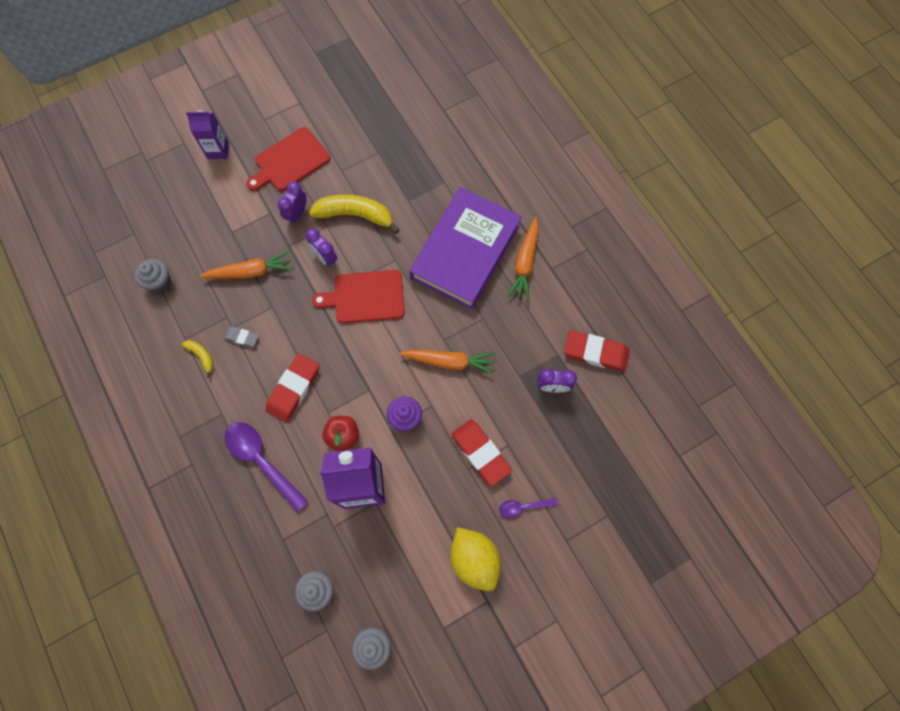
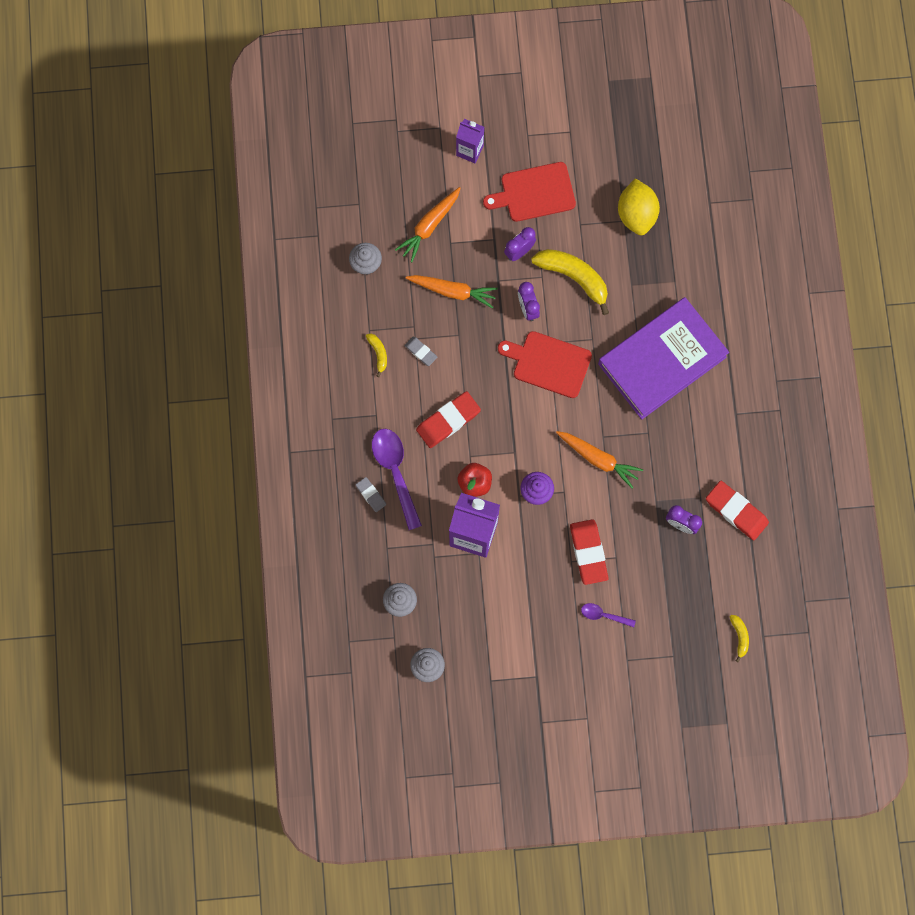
camera: 25 degrees right, 5 degrees up
yellow lemon [450,527,501,591] -> yellow lemon moved to [618,178,660,235]
orange carrot [508,217,538,301] -> orange carrot moved to [395,187,461,262]
none -> grey eraser [356,477,386,512]
none -> yellow banana [730,615,749,662]

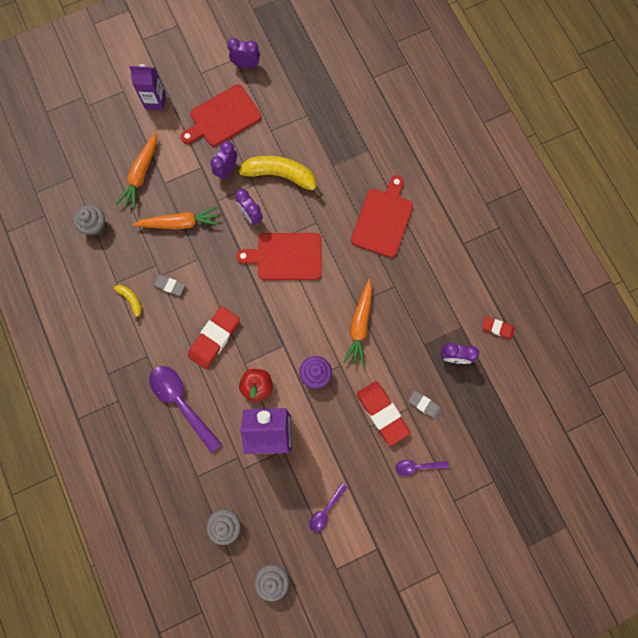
camera: 20 degrees left, 0 degrees up
grey eraser [356,477,386,512] -> grey eraser moved to [408,391,442,420]
orange carrot [556,431,643,488] -> orange carrot turned 90 degrees clockwise [343,279,372,367]
purple book [598,297,729,419] -> red cutting board [351,175,413,258]
yellow lemon [618,178,660,235] -> none
red eraser [706,481,769,541] -> red eraser [482,316,515,339], size x0.54
yellow banana [730,615,749,662] -> none
none -> purple clock [227,38,260,69]
none -> purple spoon [309,483,347,532]

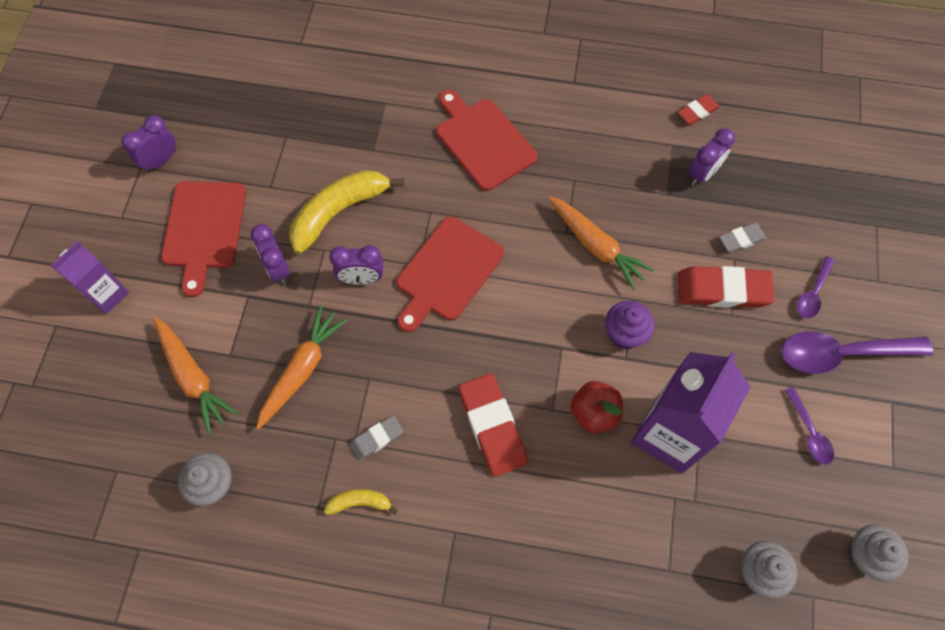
camera: 55 degrees left, 10 degrees down
purple spoon [149,366,222,453] -> purple spoon moved to [782,331,933,374]

